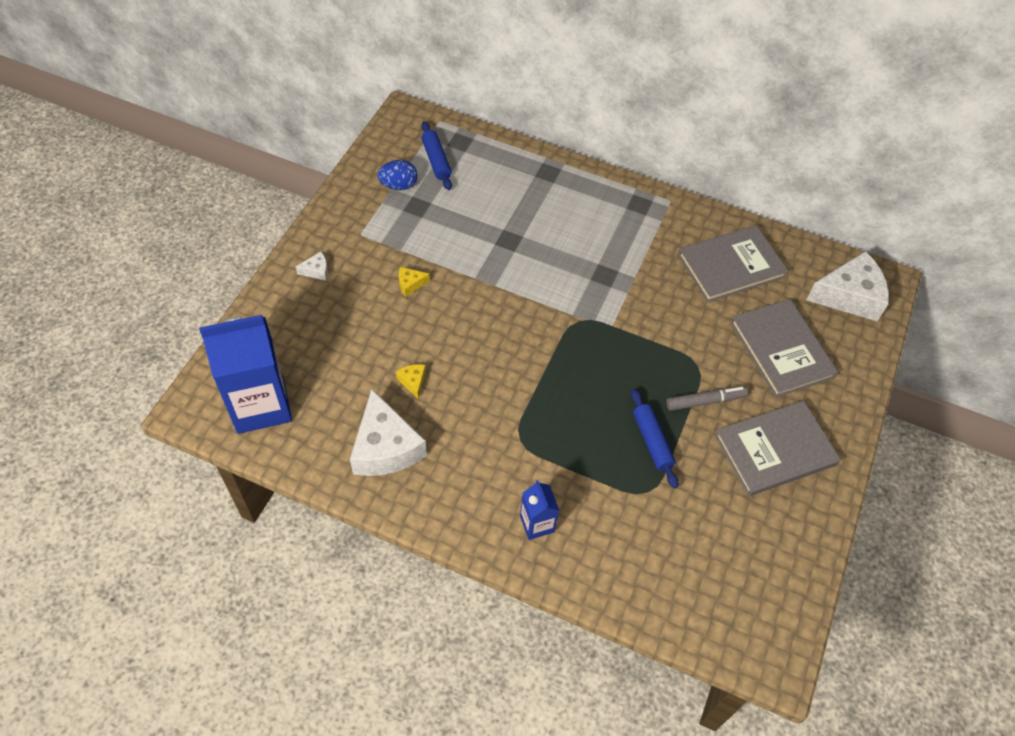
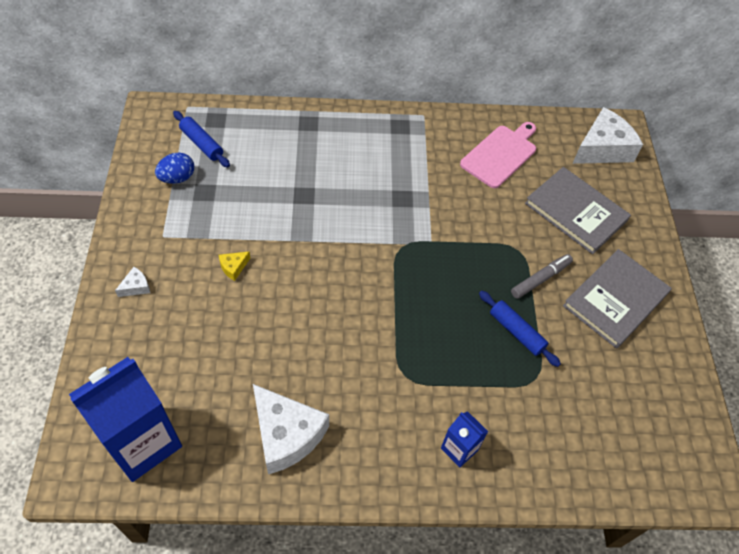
camera: 25 degrees left, 0 degrees up
yellow cheese [396,364,426,398] -> none
grey book [678,225,789,302] -> pink cutting board [460,122,536,188]

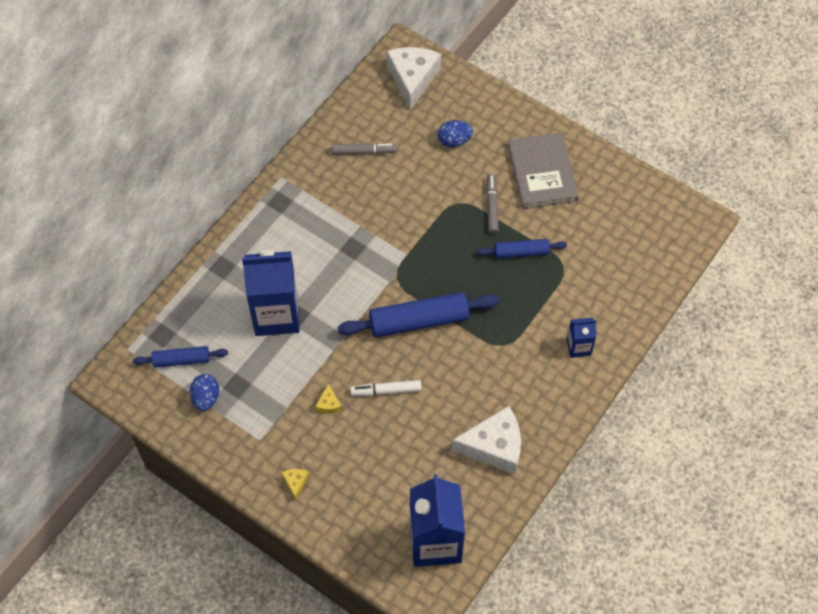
camera: 50 degrees left, 5 degrees up
white cheese [115,267,150,297] -> yellow cheese [282,469,309,500]
pink cutting board [460,122,536,188] -> grey marker [332,143,397,155]
grey book [525,167,631,254] -> blue egg [438,120,473,147]
none -> blue carton [242,249,300,336]
none -> blue rolling pin [338,292,500,337]
none -> white marker [350,380,422,396]

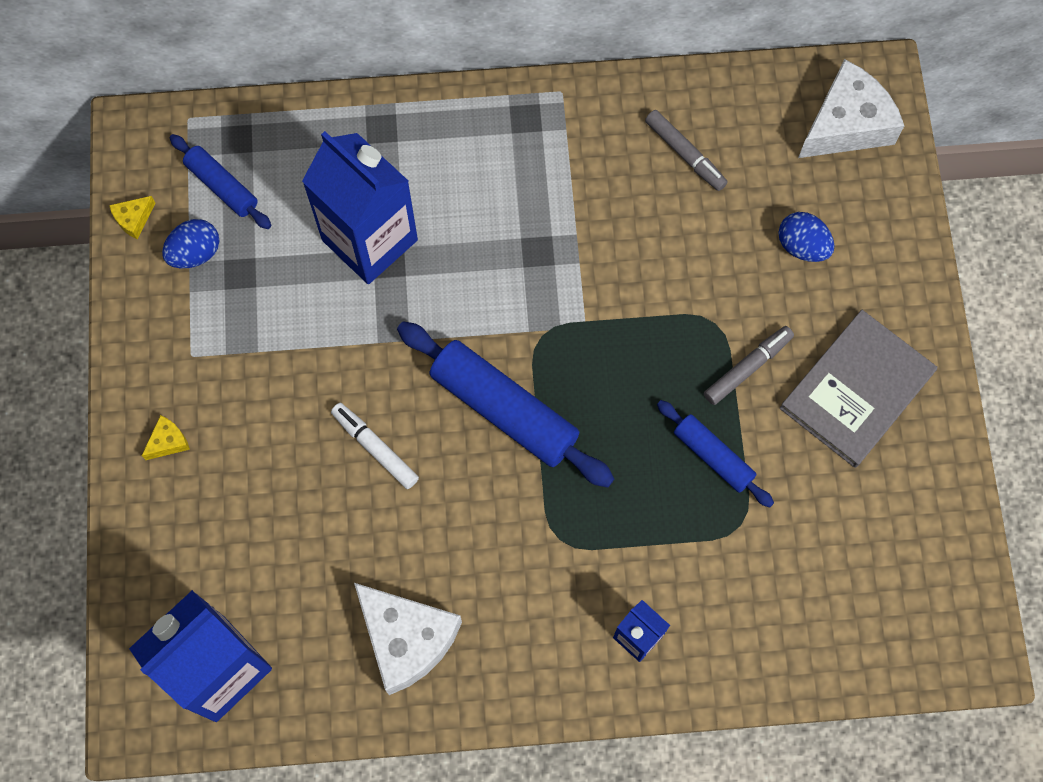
camera: 50 degrees right, 10 degrees up
yellow cheese [315,384,342,414] -> yellow cheese moved to [109,196,155,239]

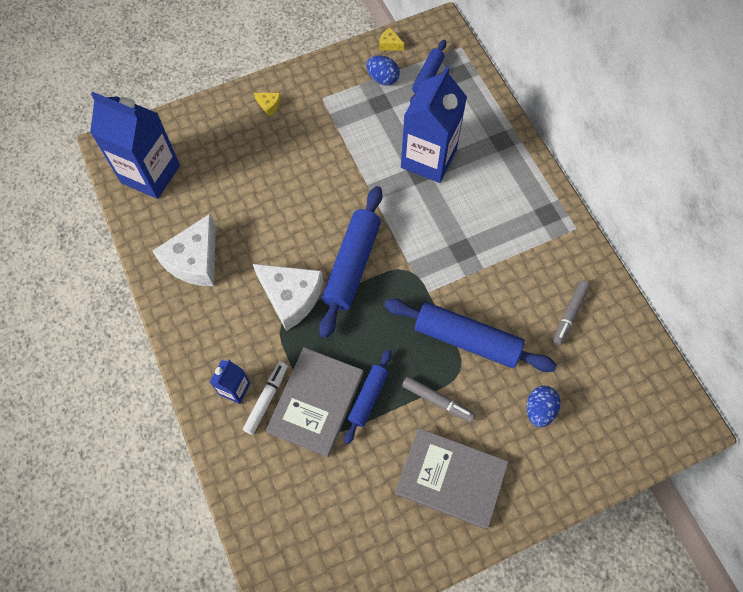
camera: 70 degrees right, 5 degrees down
white marker [331,403,419,489] -> white marker moved to [243,362,288,435]
white cheese [798,59,904,158] -> white cheese moved to [253,264,323,331]
none -> grey book [266,347,364,457]
none -> blue rolling pin [384,299,557,372]

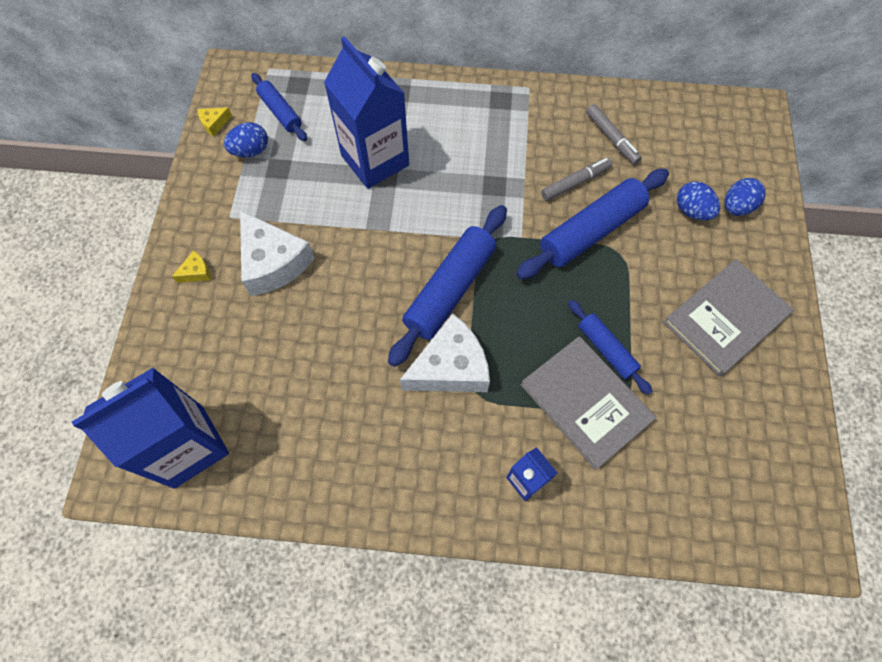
camera: 60 degrees left, 0 degrees up
white cheese [153,213,216,286] -> white cheese moved to [240,210,315,296]
white marker [243,362,288,435] -> none
blue rolling pin [319,186,383,338] -> blue rolling pin turned 75 degrees clockwise [388,205,507,367]
grey marker [402,376,475,422] -> grey marker moved to [541,157,612,201]
none -> blue egg [725,178,765,216]

